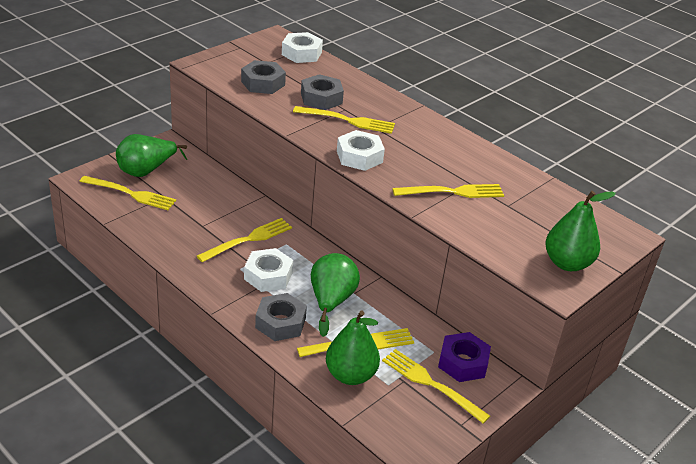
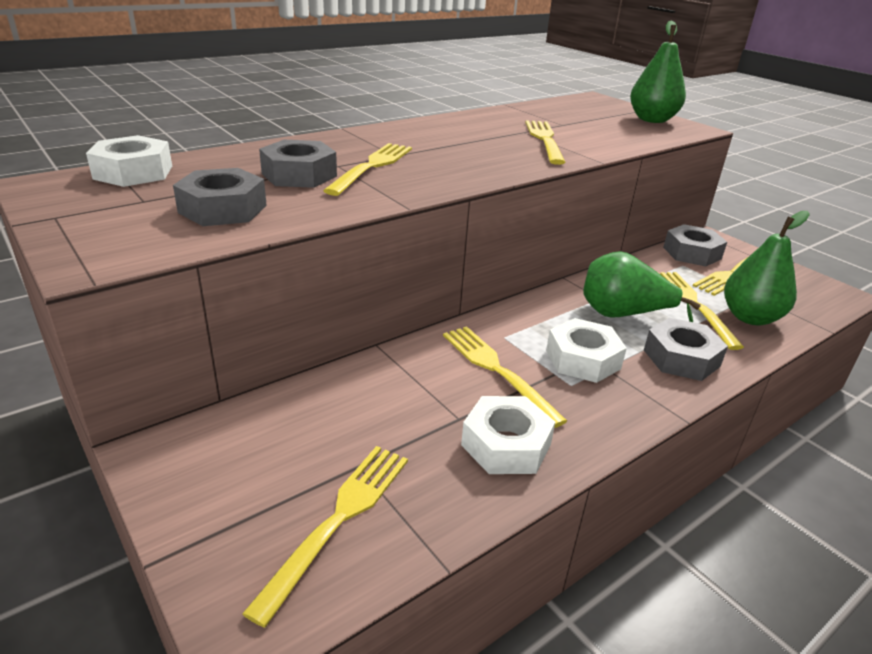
camera: 80 degrees left, 5 degrees down
green pear [116,134,187,177] -> none
white nut [337,130,385,171] -> white nut moved to [461,396,555,474]
purple nut [438,332,491,382] -> grey nut [663,224,727,267]

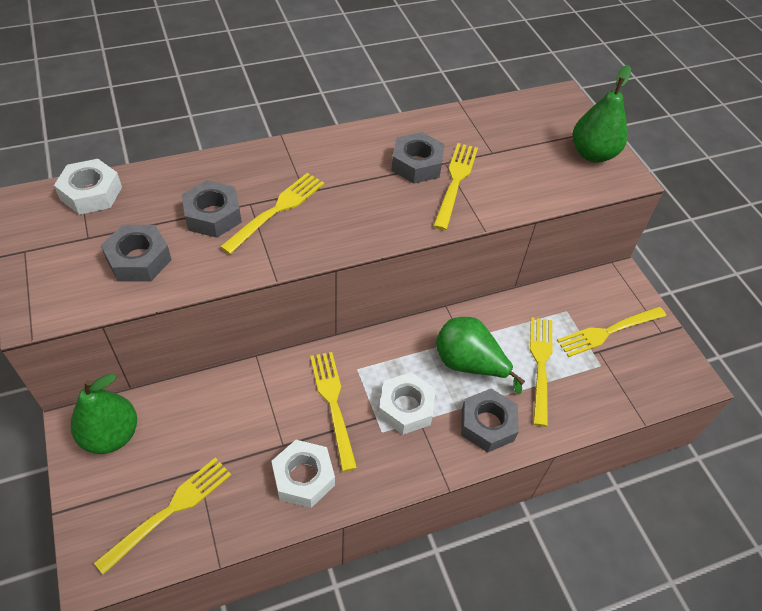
camera: 15 degrees right, 20 degrees up
grey nut [663,224,727,267] -> grey nut moved to [391,132,445,184]
green pear [724,211,810,326] -> green pear moved to [71,374,137,454]

